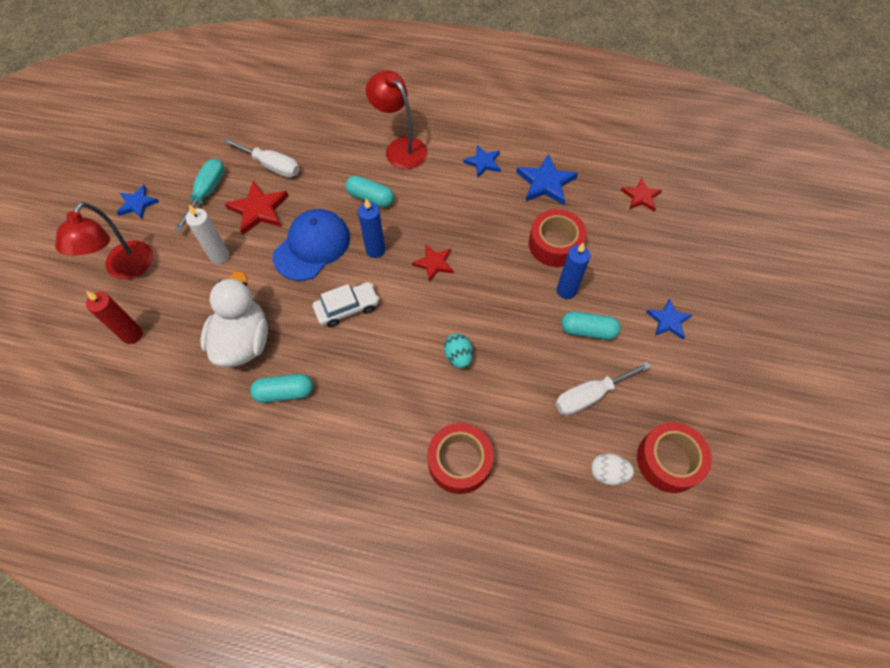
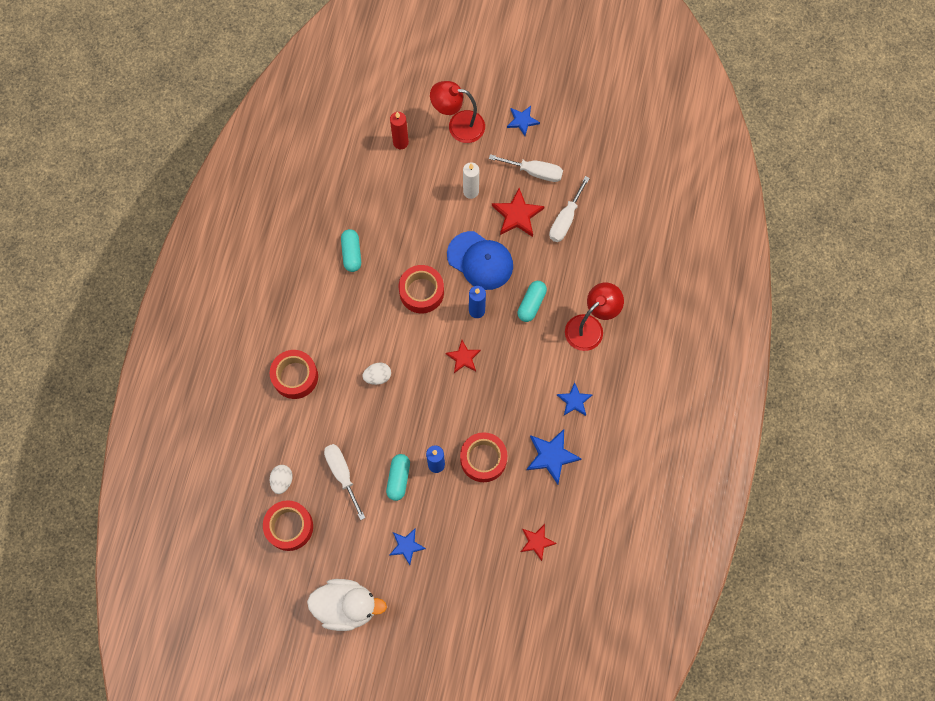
camera: 90 degrees right, 10 degrees up
turquoise screwdriver [175,158,224,232] -> white screwdriver [489,154,563,182]
white duck [201,271,268,367] -> white duck moved to [307,579,387,631]
white car [313,282,379,327] -> red tape [399,265,444,313]
turquoise egg [444,333,473,368] -> white egg [362,363,391,385]

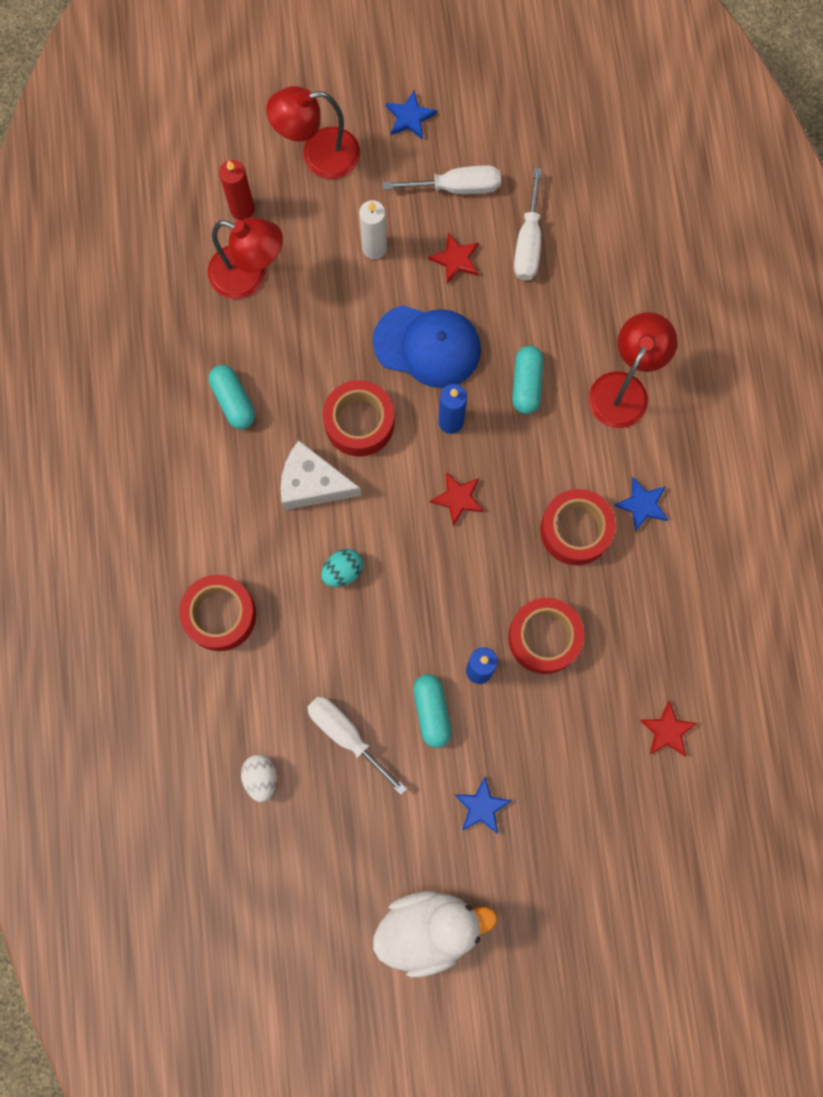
camera: 20 degrees left, 5 degrees up
red tape [263,500,313,551] -> red tape moved to [540,489,616,565]
white egg [362,363,391,385] -> turquoise egg [321,549,363,587]
red star [492,188,545,237] -> red star [428,233,479,284], size x0.65
blue star [526,429,582,484] -> none
none -> red lamp [208,217,283,299]
none -> white cheese [281,440,362,510]

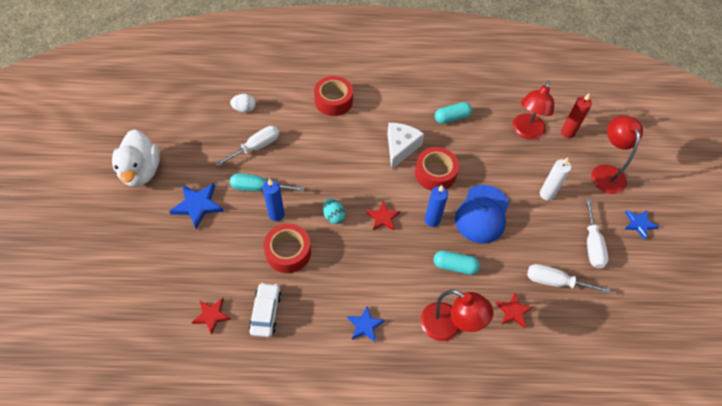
camera: 95 degrees right, 20 degrees down
turquoise egg [321,549,363,587] -> turquoise egg moved to [323,198,345,224]
turquoise capsule [413,674,452,748] -> turquoise screwdriver [230,173,305,192]
red star [428,233,479,284] -> red star moved to [495,293,533,328]
blue star [455,777,512,834] -> blue star [169,183,224,229], size x1.54
red tape [540,489,616,565] -> none
none -> white car [249,283,282,337]

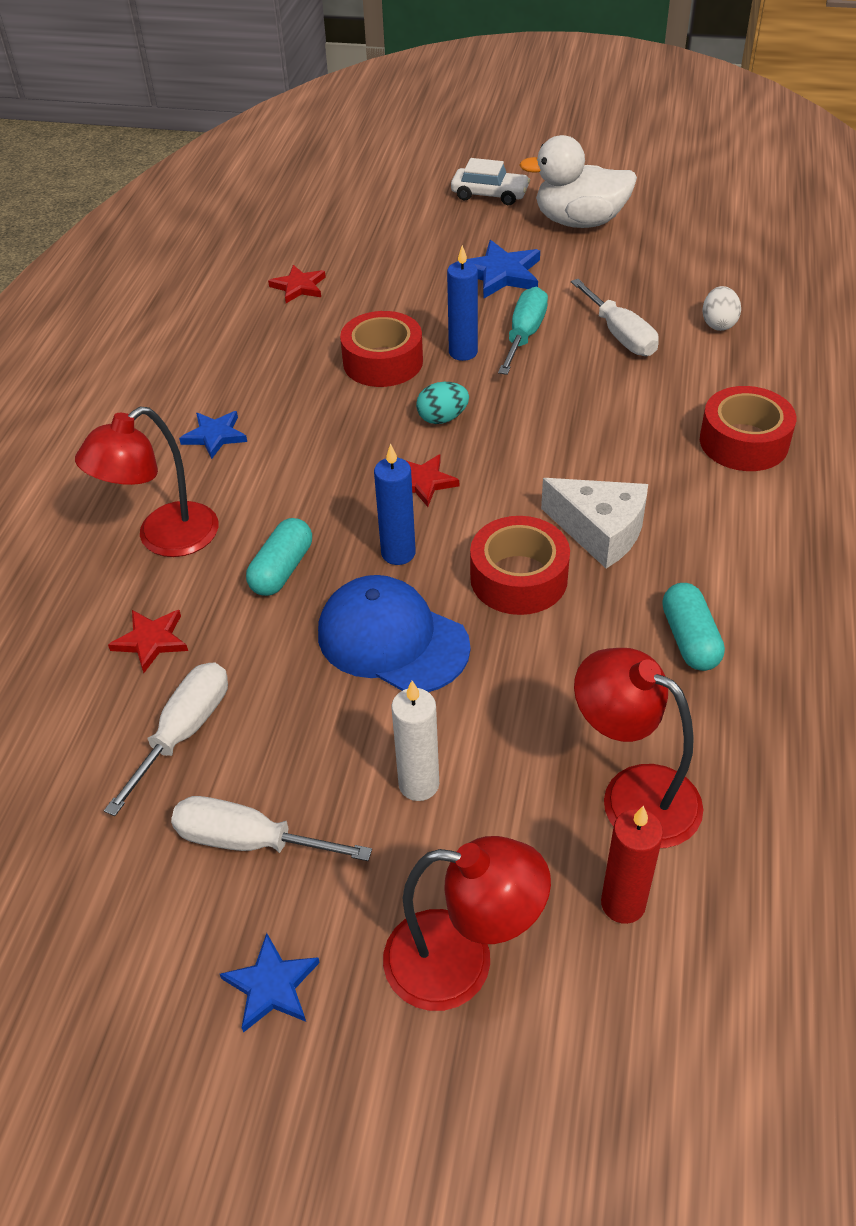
camera: 105 degrees right, 10 degrees down
white car [249,283,282,337] -> white car moved to [451,158,530,205]

